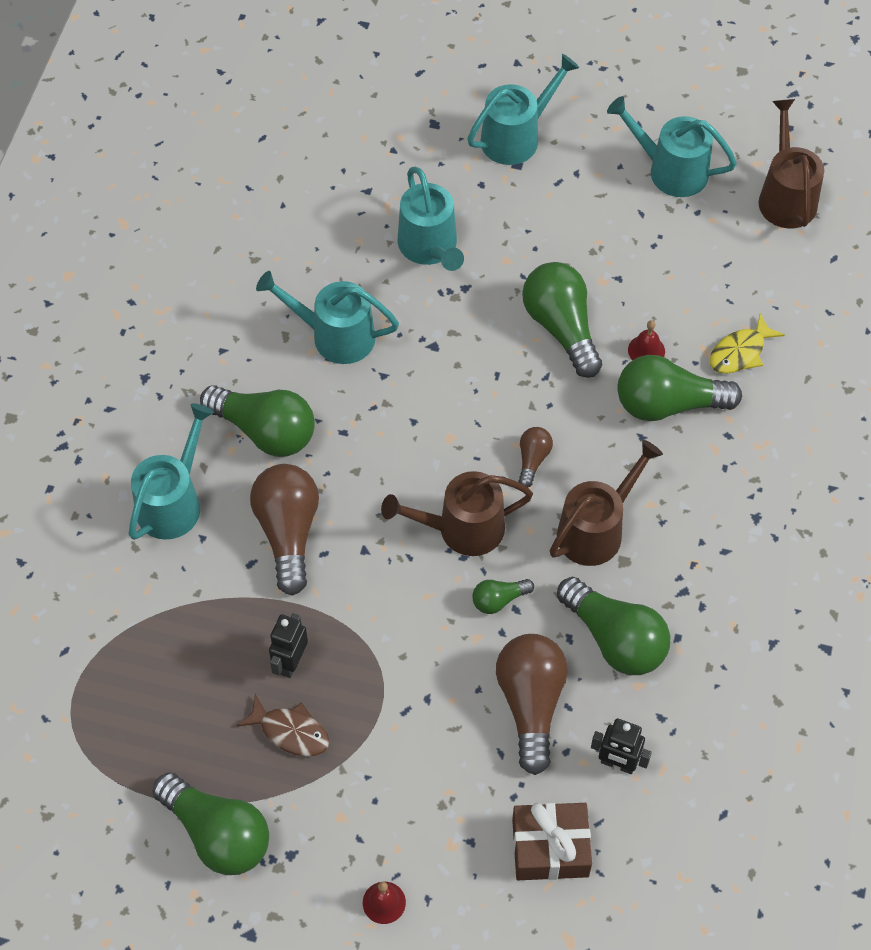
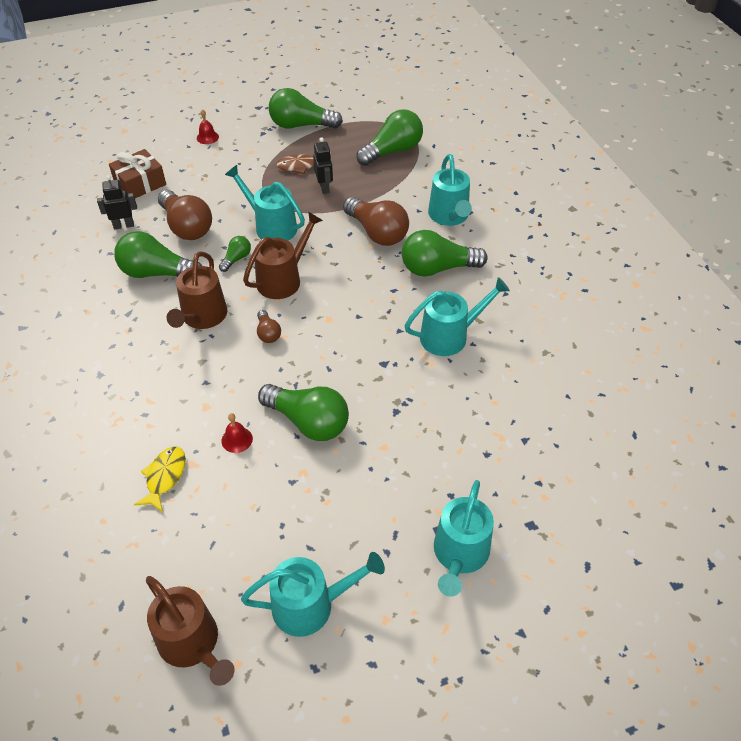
camera: 145 degrees right, 10 degrees down
turquoise watering can [398,167,464,271] -> turquoise watering can moved to [225,165,305,241]
green light bulb [617,355,742,421] -> green light bulb moved to [356,109,423,166]

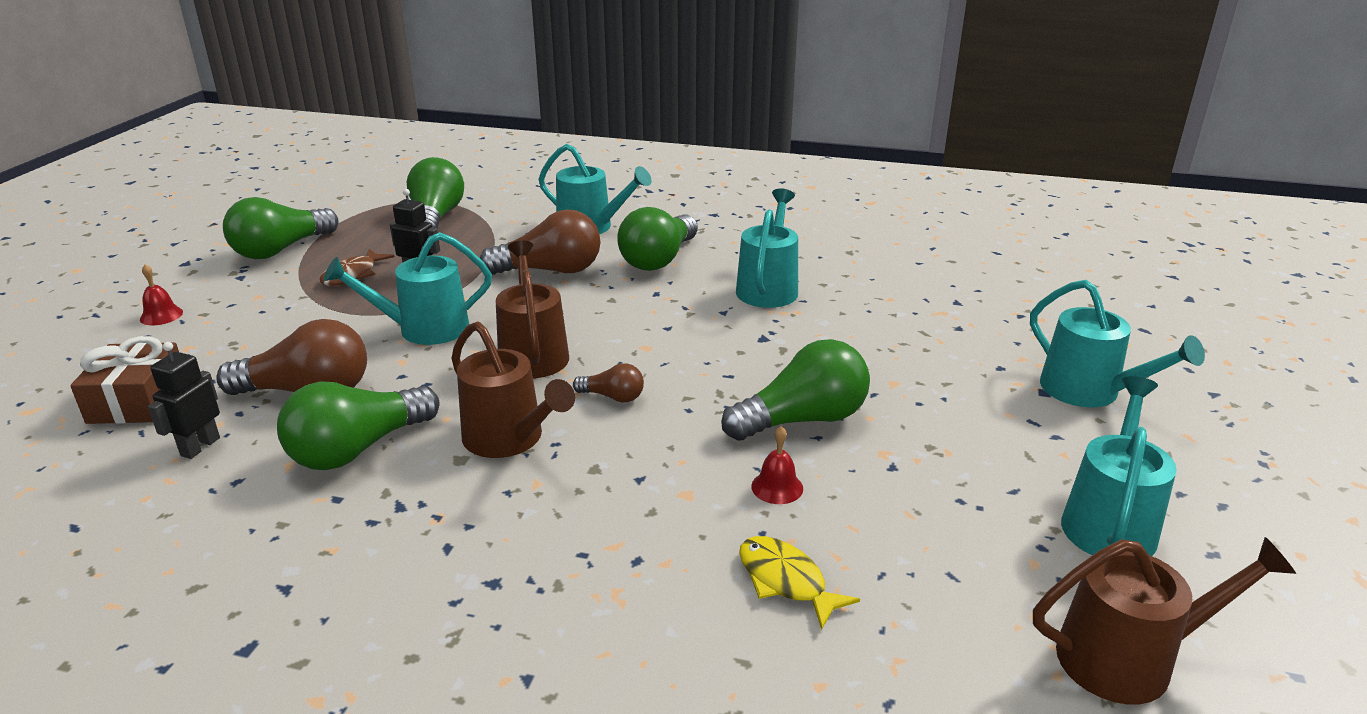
camera: 55 degrees left, 20 degrees down
green light bulb [219,236,251,272] -> none

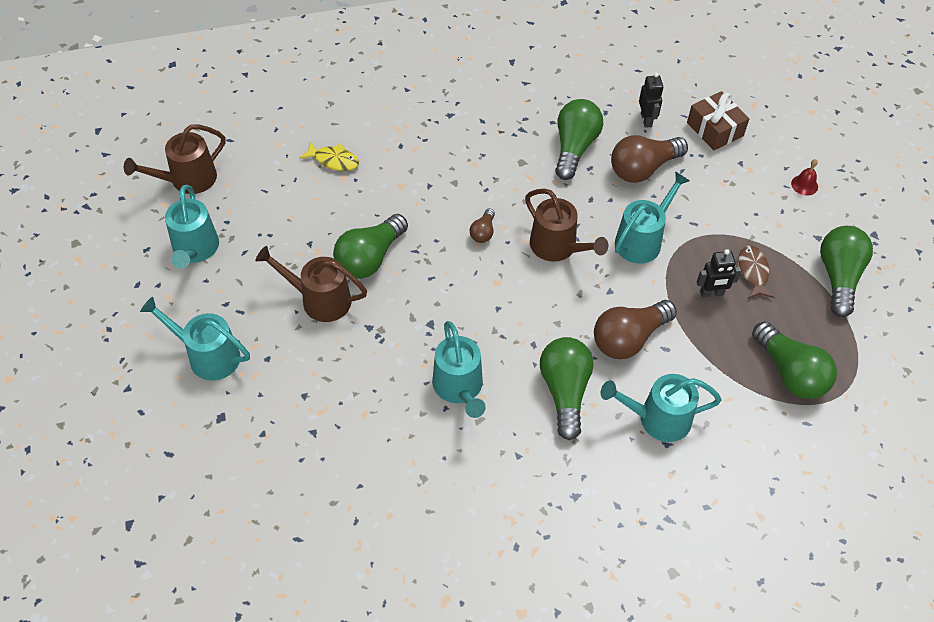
camera: 150 degrees right, 25 degrees up
brown watering can [451,321,575,458] -> brown watering can moved to [256,246,367,322]
brown light bulb [573,363,644,402] -> brown light bulb turned 60 degrees counterclockwise [470,208,495,243]
red bell [751,426,803,504] -> none

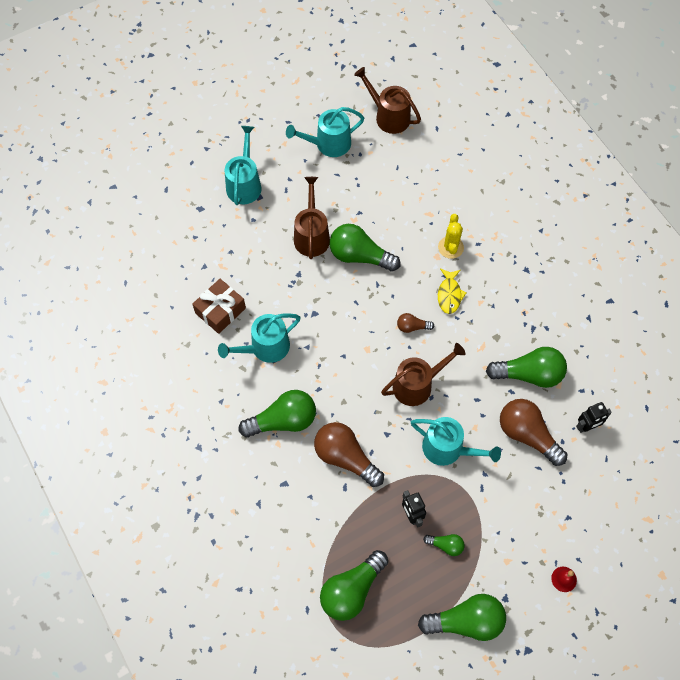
camera: 75 degrees right, 10 degrees up
yellow fish [299,141,359,171] -> yellow fish moved to [438,268,467,314]
brown watering can [525,189,608,262] -> brown watering can turned 150 degrees counterclockwise [381,343,466,406]
turquoise watering can [601,374,722,442] -> none
brown gift [687,91,750,150] -> brown gift moved to [192,279,246,334]
brown fish [736,245,775,299] -> green light bulb [423,534,465,556]
none -> yellow cactus [438,214,464,259]

